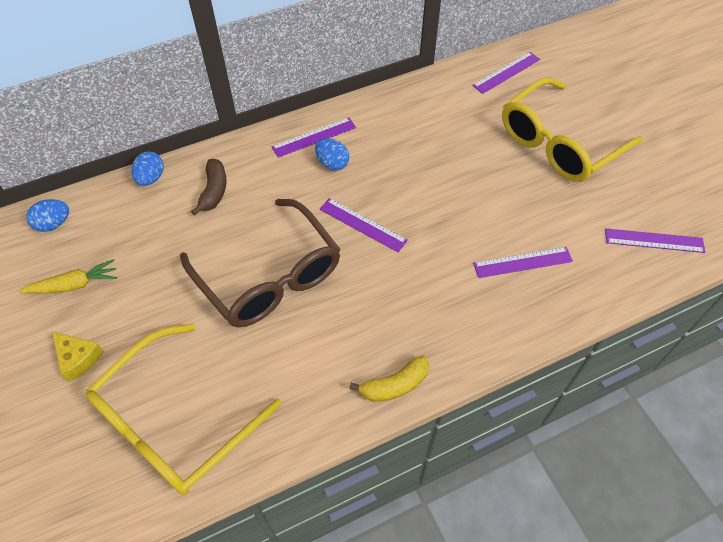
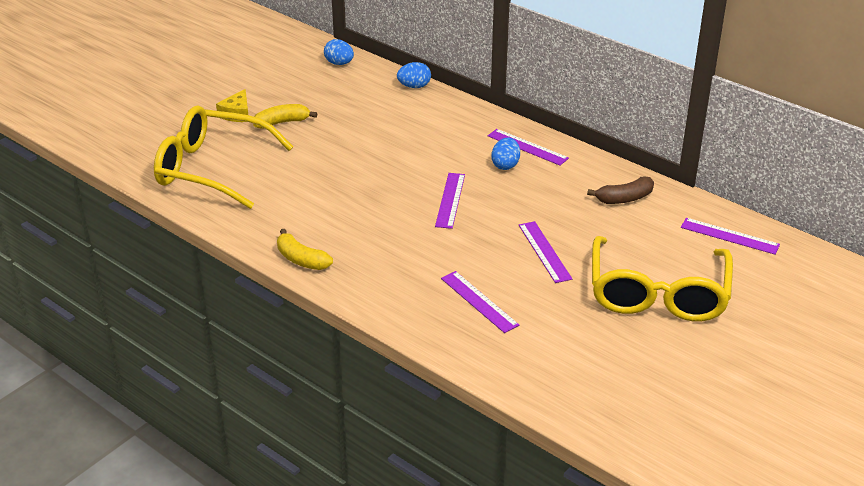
camera: 65 degrees right, 20 degrees down
yellow carrot [19,259,117,294] -> none
brown glasses [180,199,341,327] -> none
brown banana [191,159,227,216] -> brown banana moved to [587,176,654,204]
yellow glasses [502,77,643,182] -> yellow glasses turned 105 degrees counterclockwise [592,236,733,321]
purple ruler [605,228,705,253] -> purple ruler moved to [519,221,572,283]
none -> yellow banana [253,104,317,129]

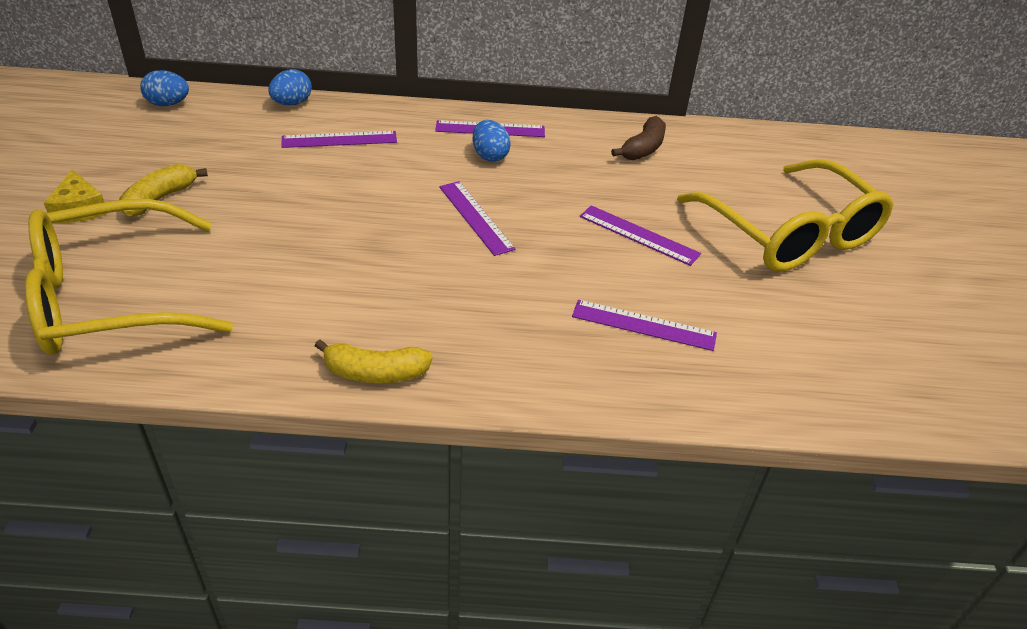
camera: 40 degrees left, 5 degrees up
purple ruler [681,218,780,255] -> purple ruler moved to [281,131,397,148]

